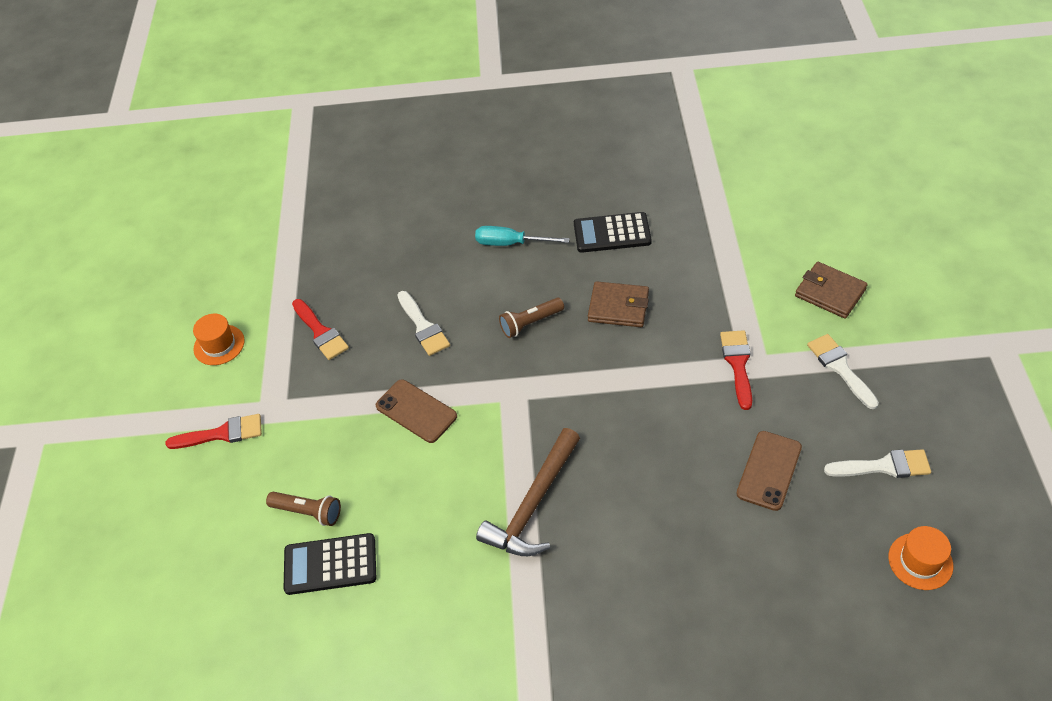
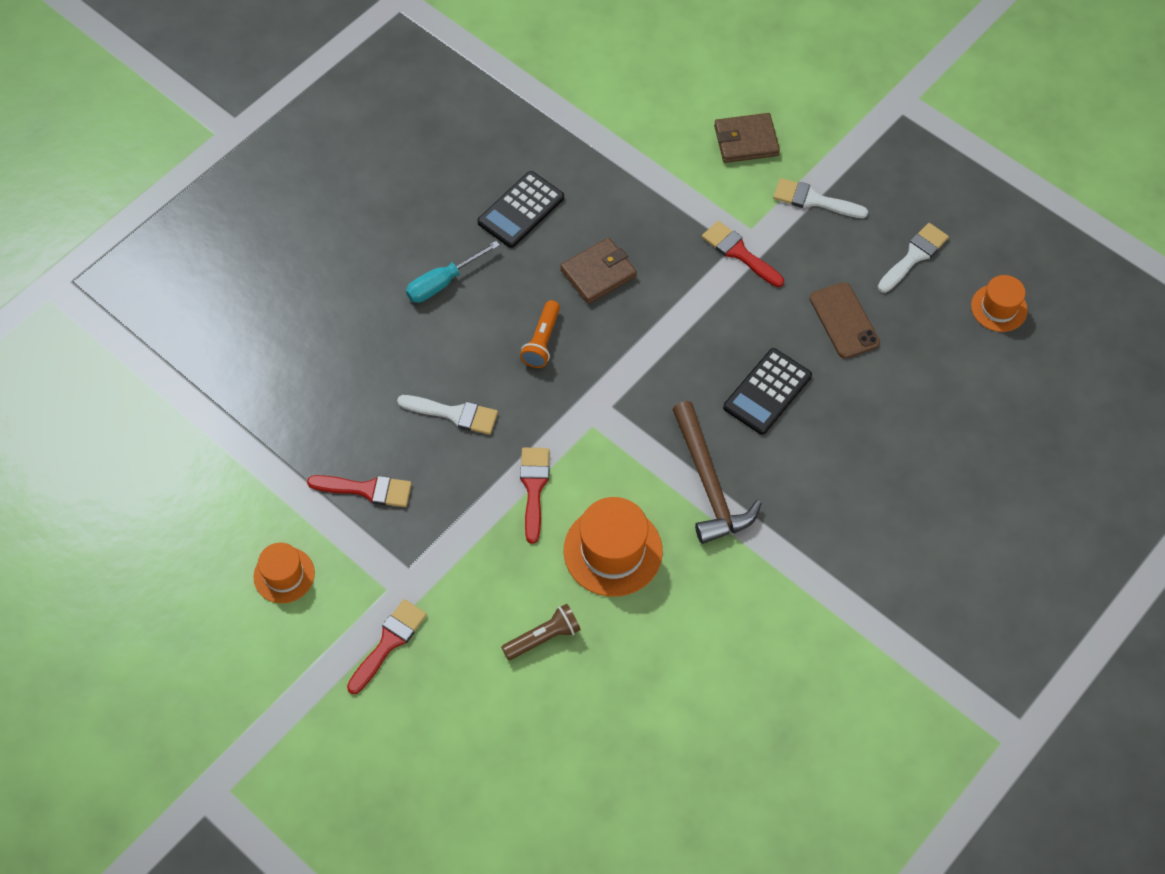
camera: 50 degrees left, 10 degrees up
black calculator [284,533,376,595] -> black calculator moved to [723,348,812,435]
brown phone [376,379,457,443] -> red brush [520,448,549,544]
brown flashlight [499,298,564,338] -> orange flashlight [520,300,560,368]
none -> orange hat [564,497,663,597]

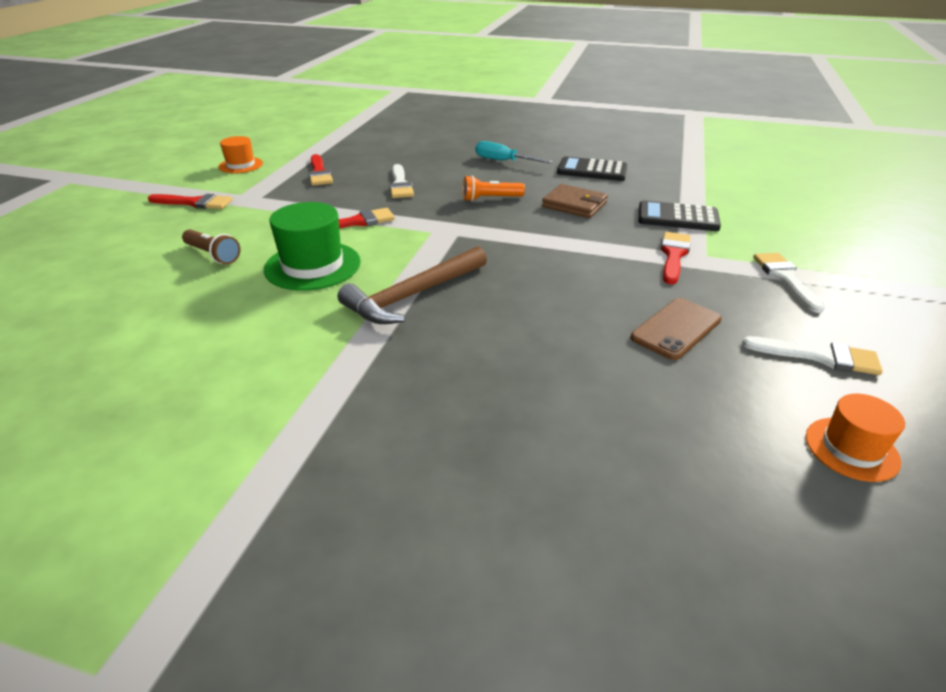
camera: 65 degrees right, 25 degrees down
orange hat [564,497,663,597] -> green hat [264,202,361,291]
brown wallet [714,113,780,163] -> none
black calculator [723,348,812,435] -> black calculator moved to [638,200,721,231]

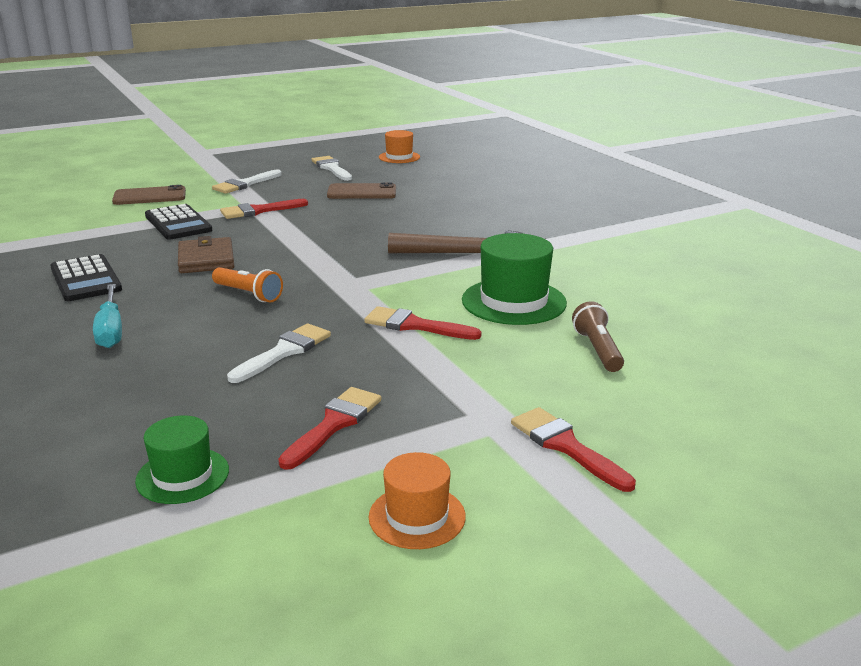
camera: 135 degrees left, 10 degrees down
none -> brown phone [112,185,186,205]
none -> green hat [135,416,229,504]

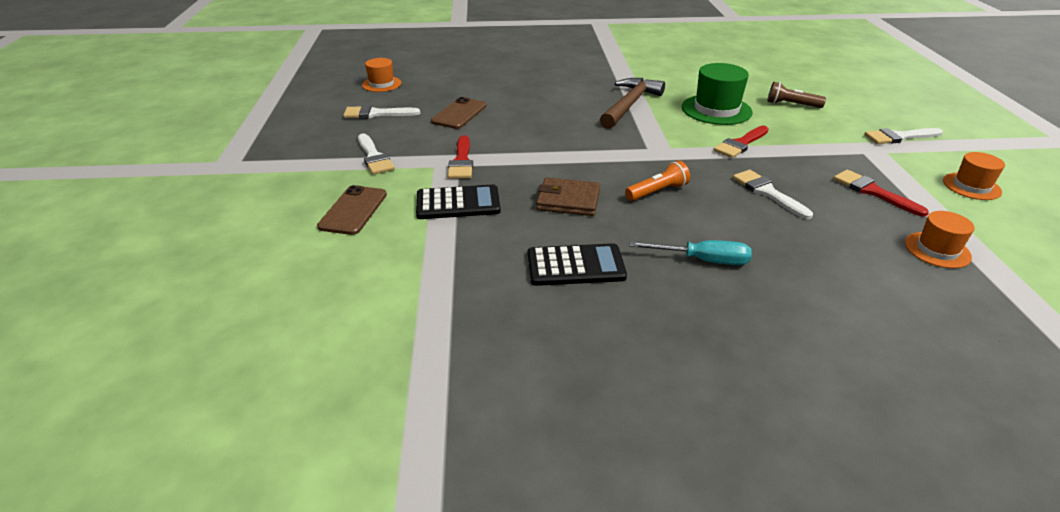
camera: 65 degrees left, 10 degrees up
green hat [135,416,229,504] -> orange hat [905,211,975,268]
red brush [511,407,636,492] -> white brush [864,128,943,144]

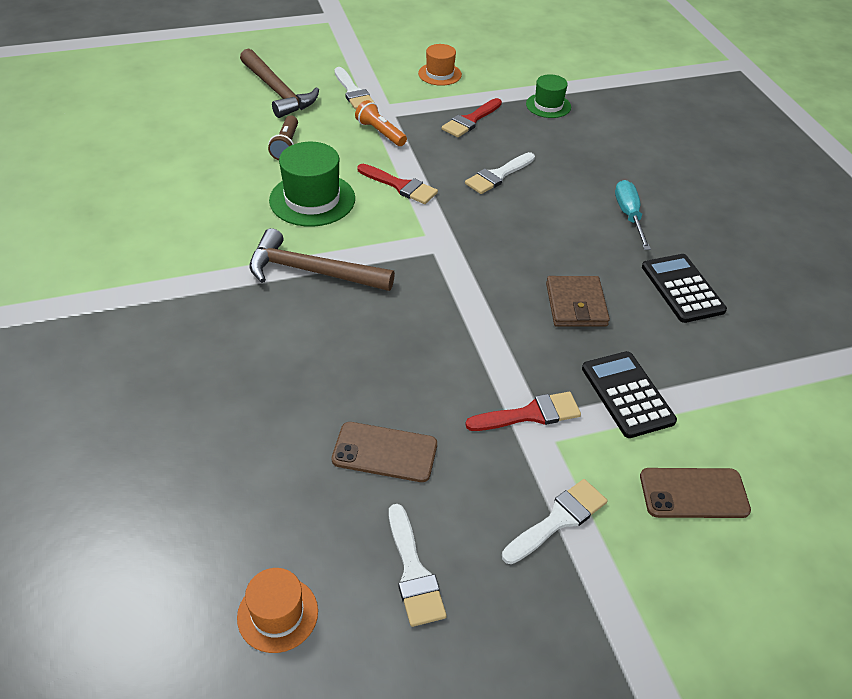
camera: 105 degrees left, 10 degrees up
orange flashlight [625,161,690,201] -> orange flashlight moved to [355,100,407,146]
orange hat [905,211,975,268] -> green hat [526,74,571,118]
none -> brown hammer [240,48,319,118]

